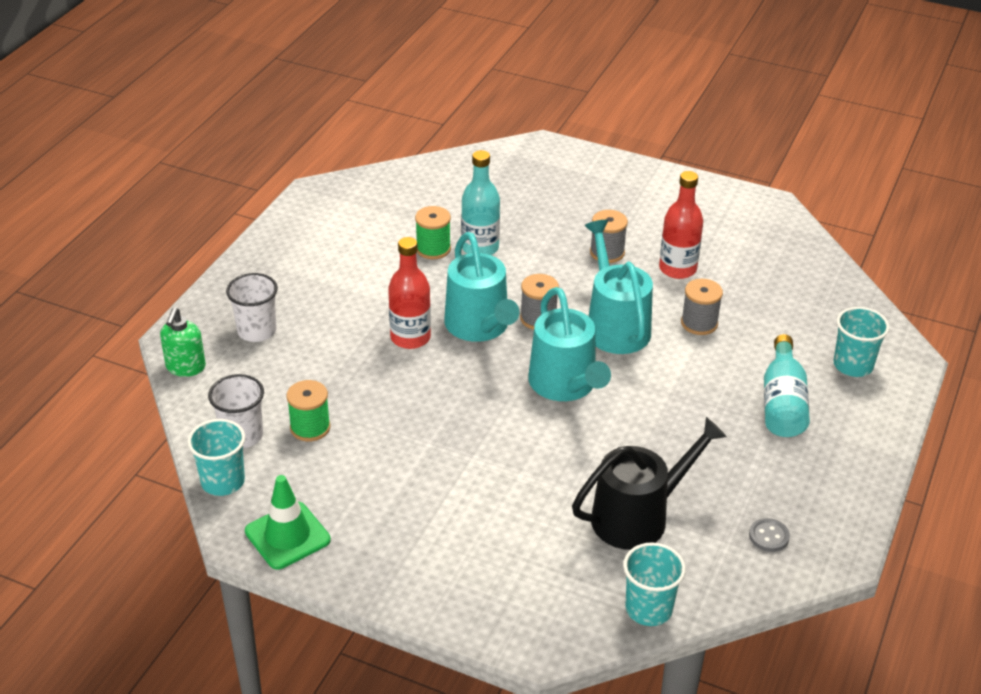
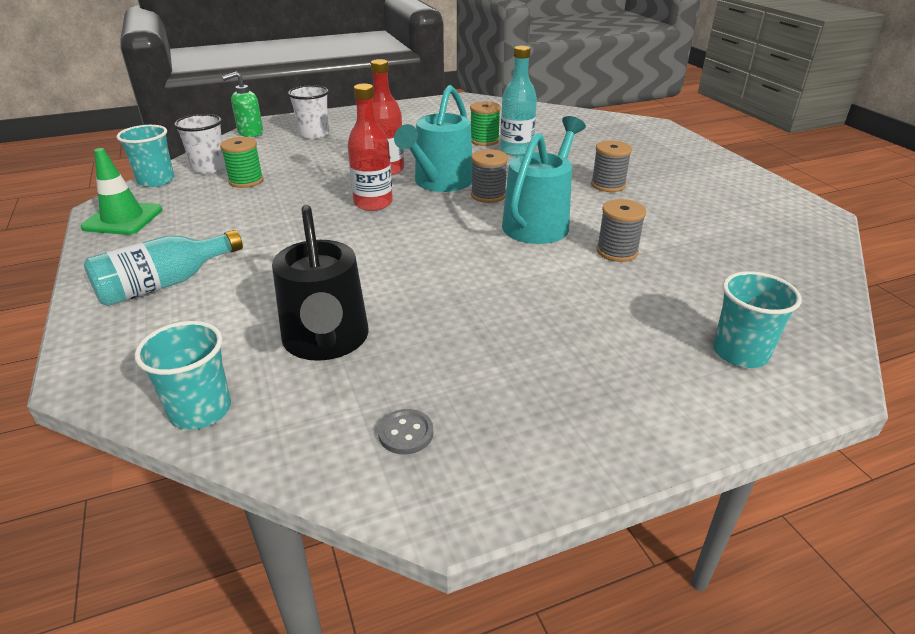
camera: 45 degrees right, 5 degrees down
turquoise watering can [528,287,611,401] -> none
black watering can [572,417,727,550] -> black watering can turned 60 degrees clockwise [272,205,369,361]
red bottle [659,171,703,279] -> red bottle moved to [348,83,393,211]
turquoise bottle [764,334,810,437] -> turquoise bottle moved to [84,230,243,306]

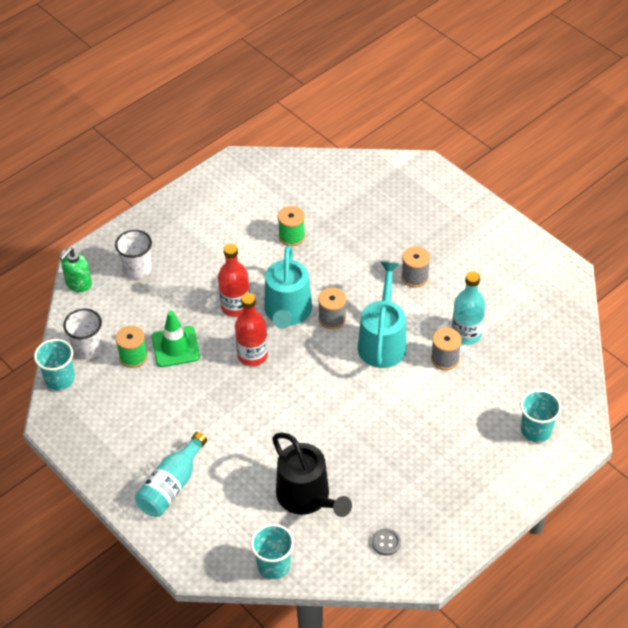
camera: 20 degrees left, 15 degrees up
green traffic cone [81,148,162,235] -> green traffic cone moved to [152,311,200,367]
turquoise bottle [500,46,537,156] -> turquoise bottle moved to [452,271,485,345]

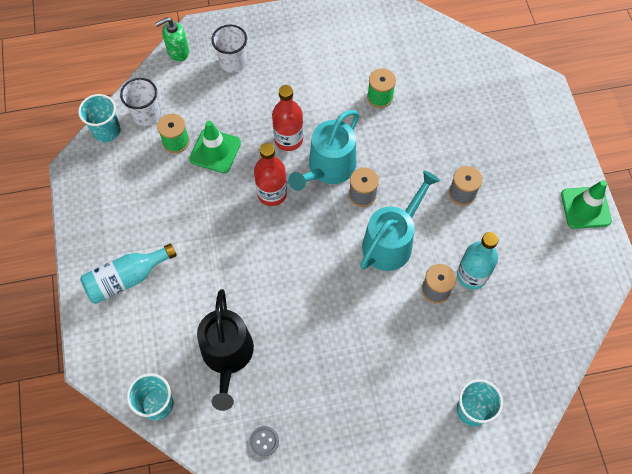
camera: 30 degrees right, 15 degrees up
none -> green traffic cone [561,180,612,229]

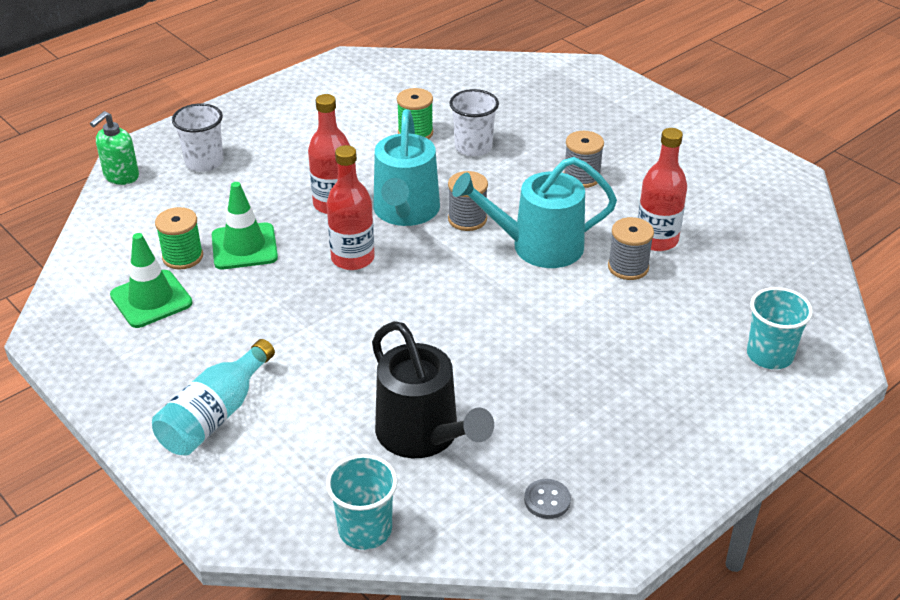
camera: 30 degrees left, 25 degrees down
turquoise cup [78,94,121,142] -> none
white cup [120,78,160,126] -> white cup moved to [449,89,499,156]
turquoise watering can [360,170,440,271] -> turquoise watering can turned 105 degrees counterclockwise [452,157,617,268]
turquoise bottle [457,232,498,290] -> red bottle [638,128,687,251]
green traffic cone [561,180,612,229] -> green traffic cone moved to [110,233,193,328]

